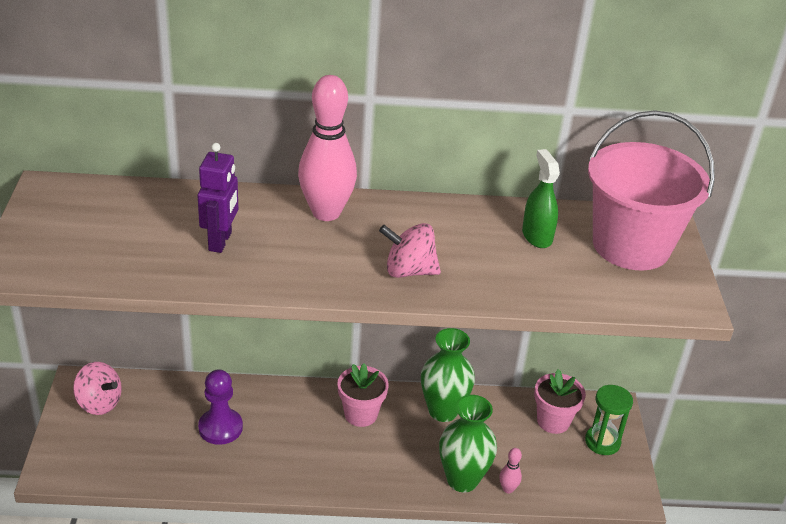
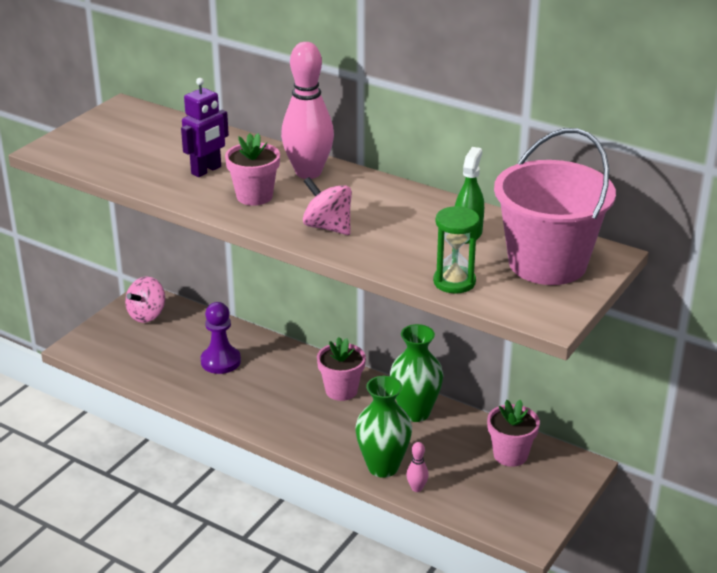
camera: 35 degrees right, 5 degrees down
pink spinning top [73,362,122,415] -> pink spinning top turned 60 degrees clockwise [125,276,165,323]
green hourglass [585,385,633,455] -> green hourglass moved to [433,206,480,294]
none -> pink flower pot [225,133,280,206]

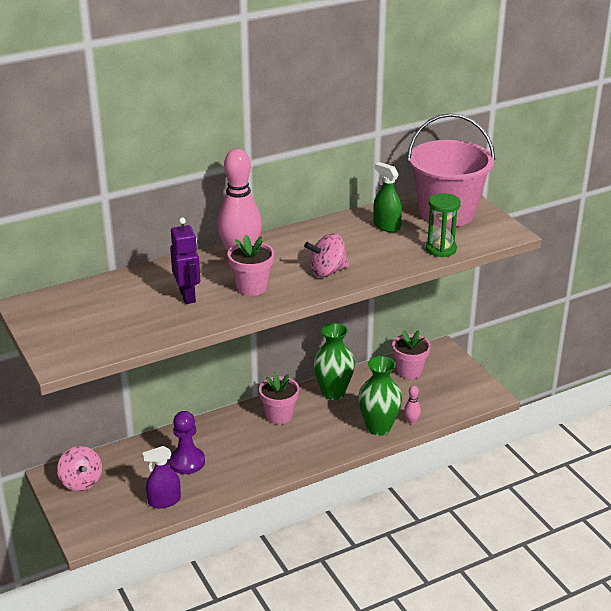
camera: 60 degrees left, 0 degrees up
none -> purple spray bottle [142,446,181,508]

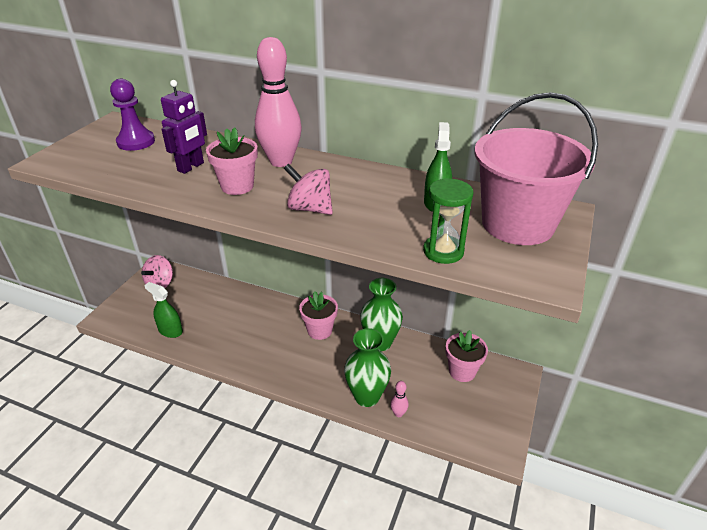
camera: 50 degrees right, 5 degrees up
purple spray bottle [142,446,181,508] -> green spray bottle [144,282,183,338]
purple pawn [169,411,205,474] -> purple pawn moved to [110,79,155,151]

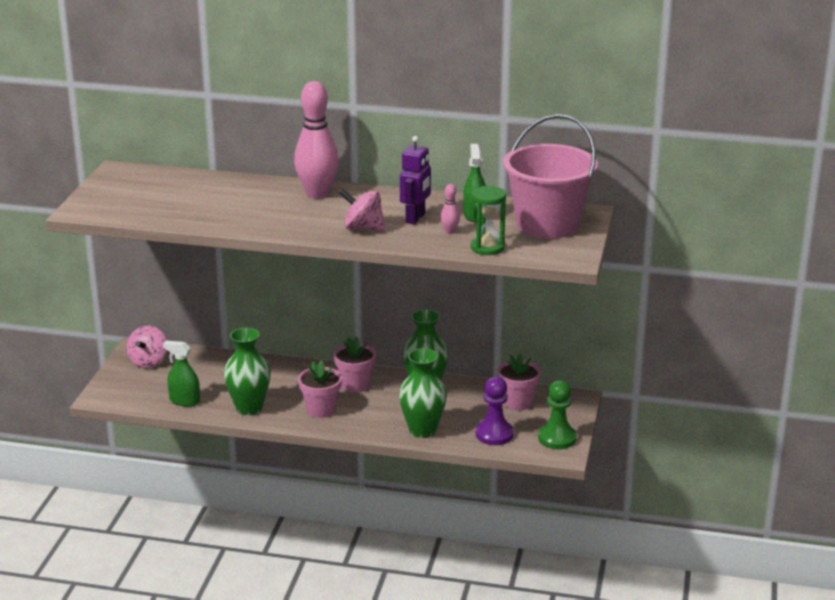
camera: 10 degrees left, 10 degrees down
purple pawn [110,79,155,151] -> purple pawn moved to [476,376,514,445]
purple robot [161,80,207,174] -> purple robot moved to [400,136,431,224]
pink flower pot [206,127,258,195] -> pink flower pot moved to [298,360,342,418]
pink bowling pin [390,381,409,417] -> pink bowling pin moved to [440,184,460,234]
none -> green vase [224,328,271,415]
none -> green pawn [538,380,577,449]

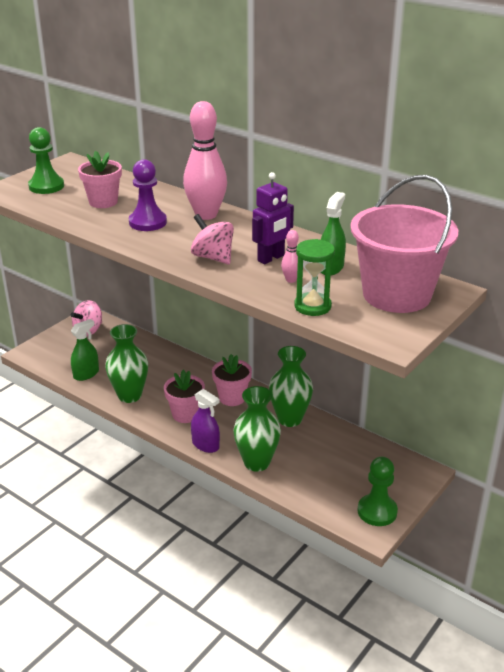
camera: 25 degrees right, 5 degrees up
green spray bottle [163,341,200,407] -> green spray bottle turned 90 degrees clockwise [71,319,99,381]
purple pawn [476,376,514,445] -> purple pawn moved to [129,159,167,231]
pink flower pot [497,354,541,410] -> pink flower pot moved to [78,151,122,208]
none -> green pawn [28,127,64,194]
none -> purple spray bottle [191,389,220,453]

